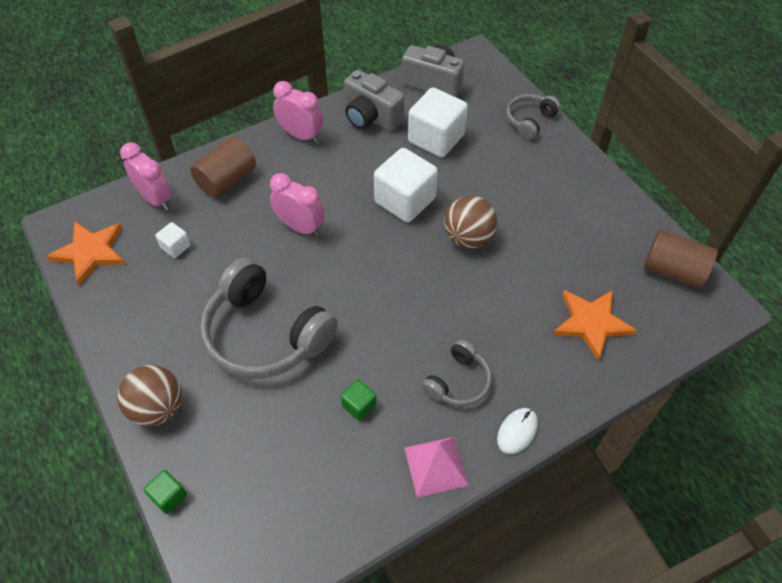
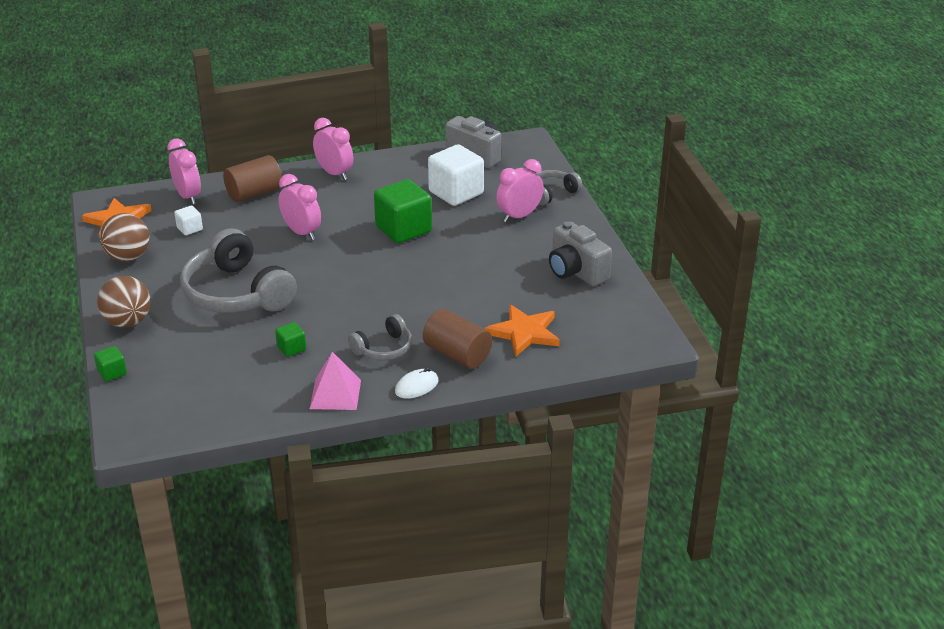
camera: 15 degrees right, 20 degrees down
grey camera [344,70,405,132] -> grey camera moved to [549,222,612,286]
white cube [374,148,438,222] -> green cube [374,179,432,243]
brown ball [444,196,497,248] -> brown ball moved to [99,213,150,262]
brown cylinder [644,230,718,288] -> brown cylinder moved to [423,309,492,369]
none -> pink clock [496,159,544,222]

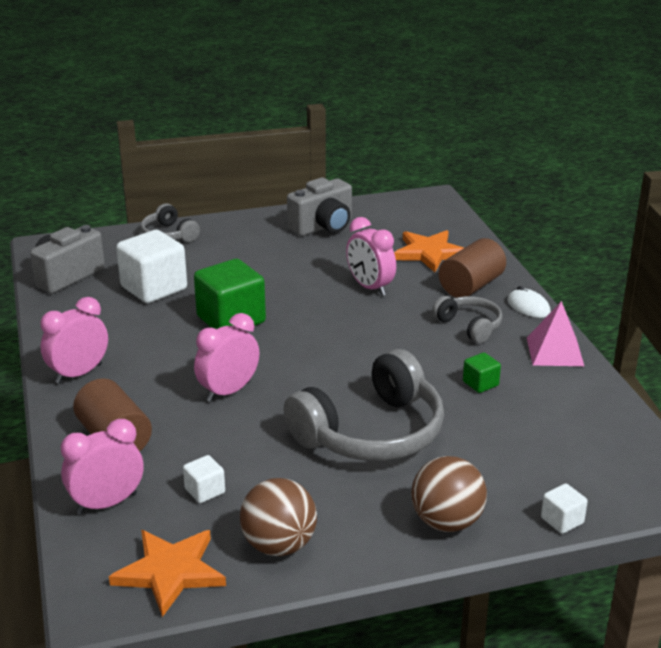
camera: 90 degrees left, 5 degrees down
green cube [94,346,127,382] -> white cube [541,484,588,534]
pink clock [496,159,544,222] -> pink clock moved to [346,217,396,296]

